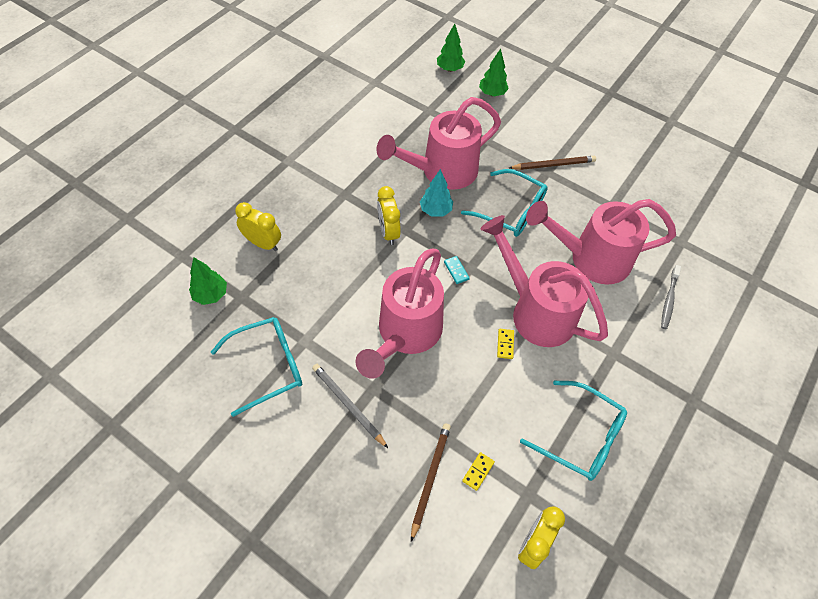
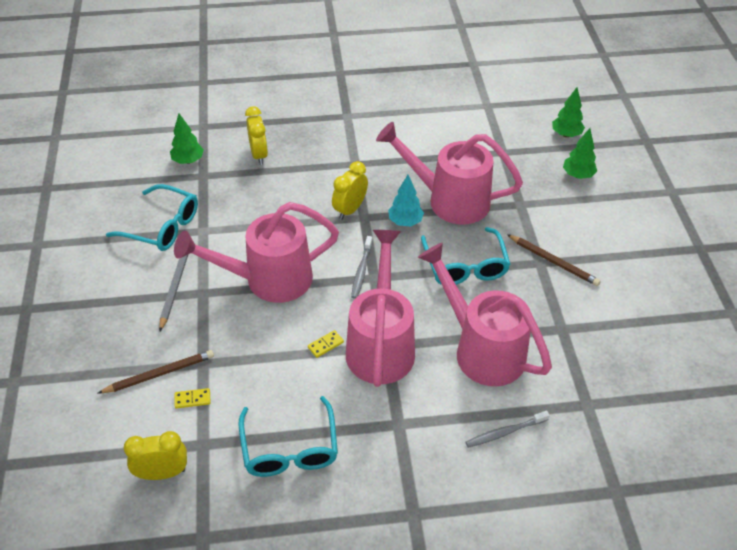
camera: 50 degrees right, 10 degrees down
turquoise domino [444,256,470,284] -> grey toothbrush [351,236,373,299]

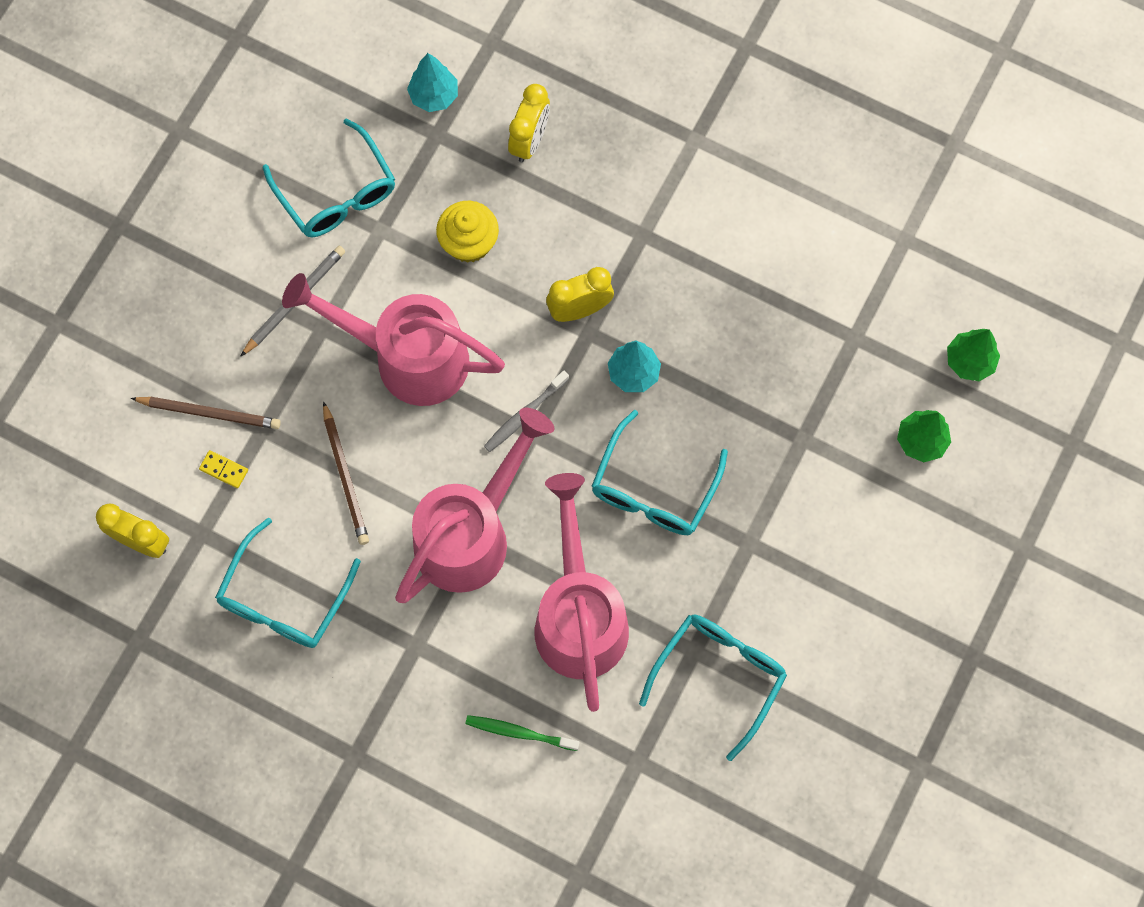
camera: 35 degrees right, 25 degrees up
green tree [170,114,204,164] -> turquoise tree [407,53,458,112]
yellow domino [308,330,344,358] -> none
pink watering can [376,122,523,224] -> none
grey toothbrush [466,411,550,448] -> green toothbrush [465,715,580,751]
brown pencil [507,234,601,286] -> brown pencil moved to [323,401,369,545]
none -> yellow cupcake [436,201,499,263]
none -> turquoise glasses [639,614,787,761]

